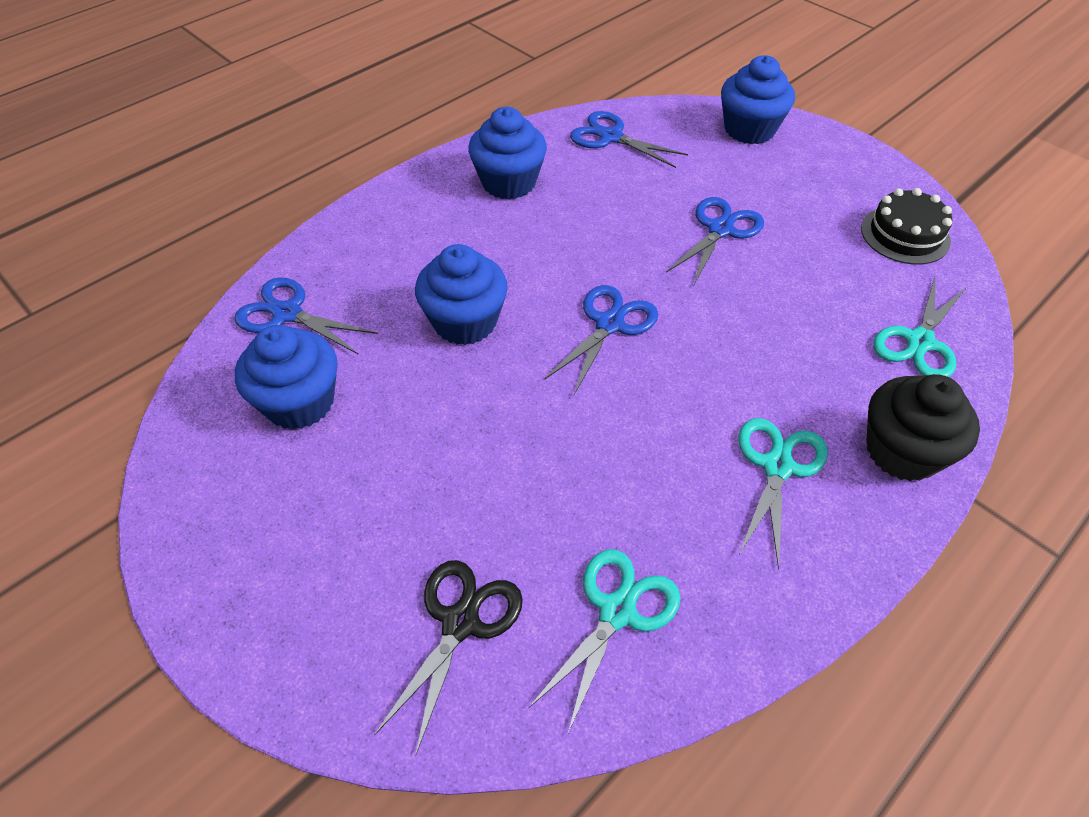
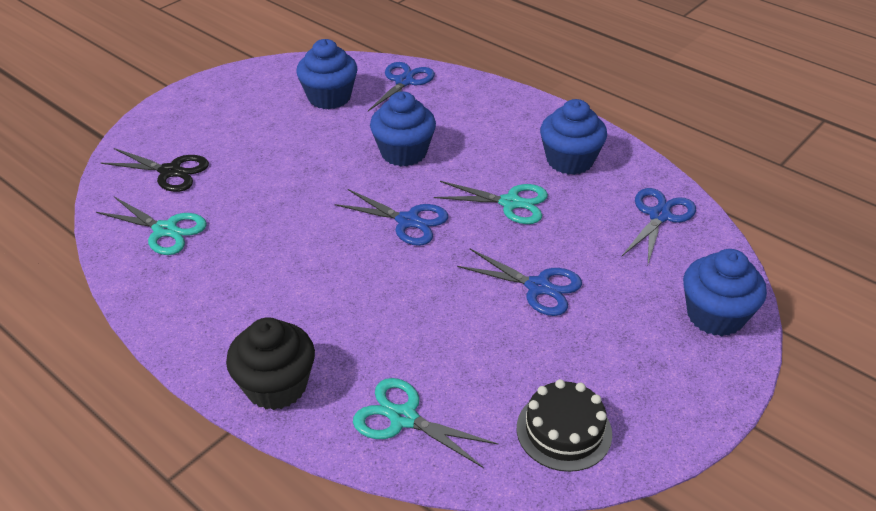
camera: 85 degrees right, 10 degrees down
turquoise scissors [738,418,828,569] -> turquoise scissors moved to [434,181,548,224]

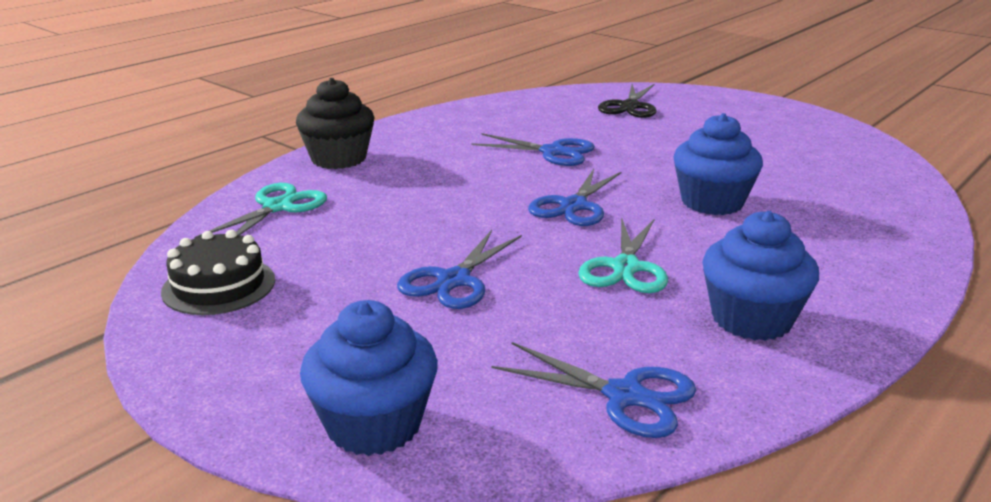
camera: 90 degrees right, 15 degrees down
turquoise scissors [96,197,207,255] -> none
blue cupcake [296,39,357,109] -> none
blue scissors [368,62,435,111] -> blue scissors moved to [471,133,595,166]

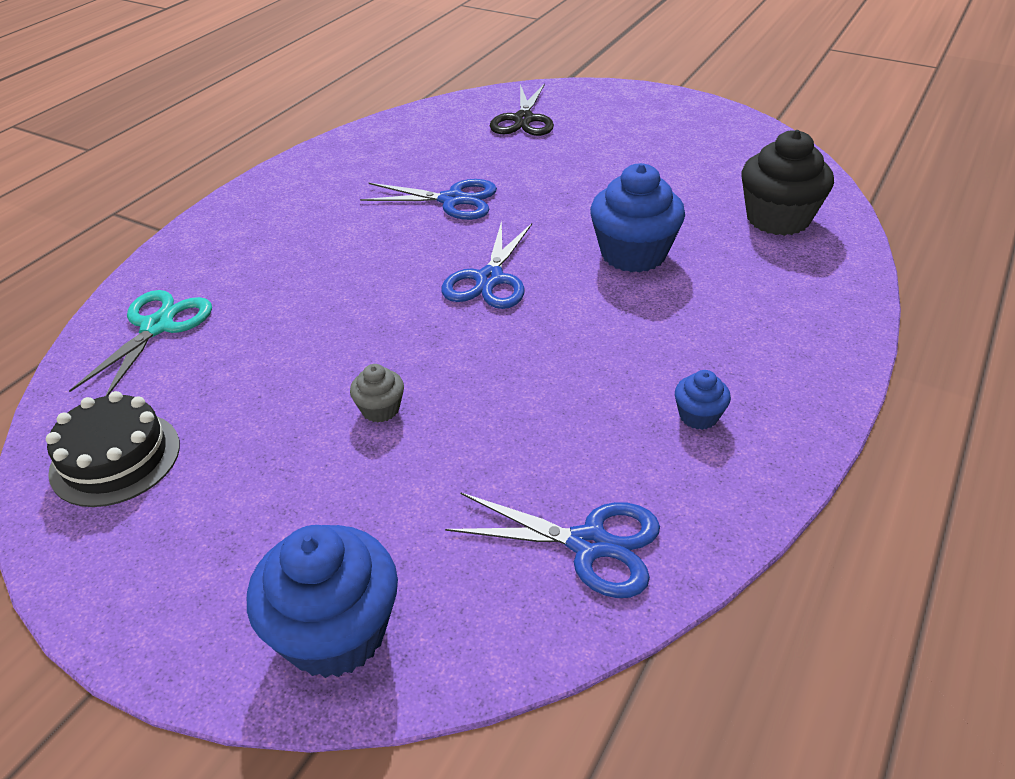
camera: 10 degrees left, 15 degrees up
black cupcake [296,78,375,169] -> black cupcake moved to [741,130,834,236]
blue scissors [397,230,522,309] -> grey cupcake [350,364,404,422]
turquoise scissors [578,217,668,293] -> none
blue cupcake [702,211,819,341] -> blue cupcake [675,370,731,430], size x0.48

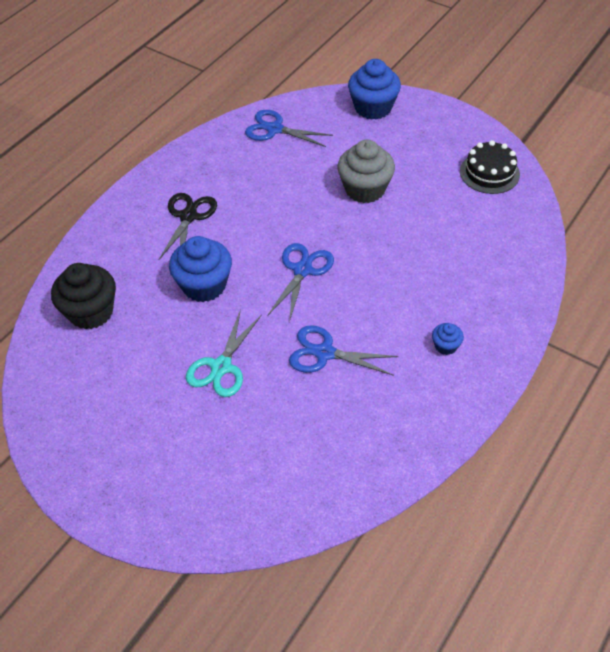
camera: 175 degrees left, 10 degrees up
turquoise scissors [69,290,212,396] -> turquoise scissors moved to [186,309,262,397]
grey cupcake [350,364,404,422] -> grey cupcake [337,140,395,203], size x2.09
black scissors [490,83,554,136] -> black scissors moved to [159,193,217,260]
blue cupcake [675,370,731,430] -> blue cupcake moved to [432,323,464,355]

